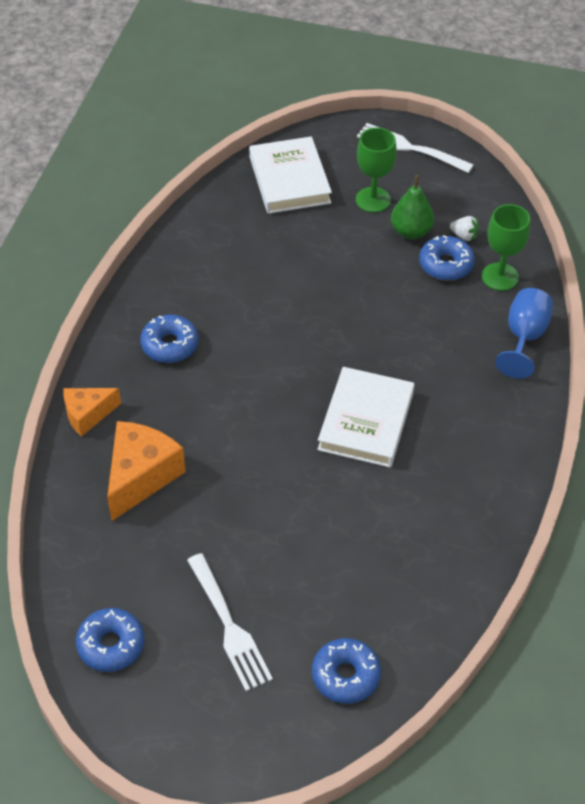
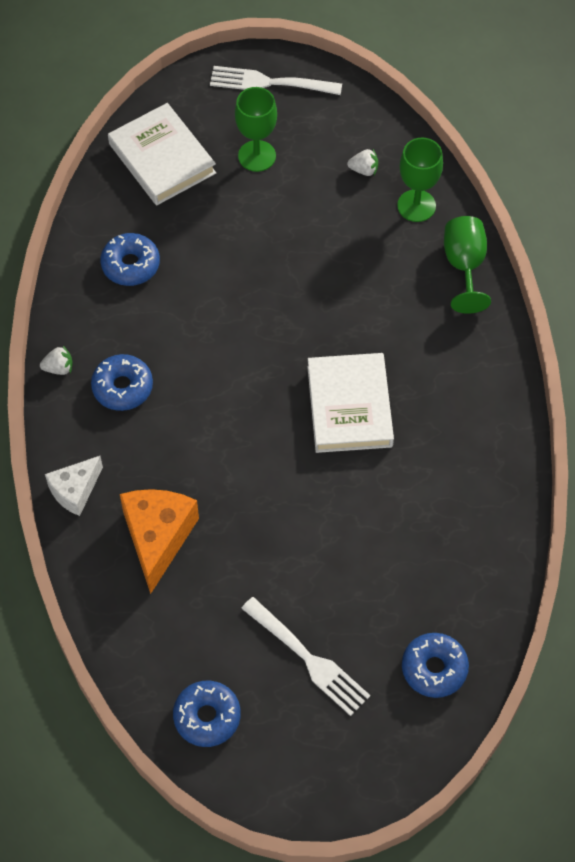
camera: 20 degrees left, 10 degrees up
orange cheese [63,388,121,437] -> white cheese [45,456,103,516]
green pear [391,175,434,239] -> none
blue donut [419,235,475,281] -> blue donut moved to [100,233,160,286]
blue goblet [495,288,553,379] -> green goblet [444,216,491,314]
none -> white strawberry [40,346,73,375]

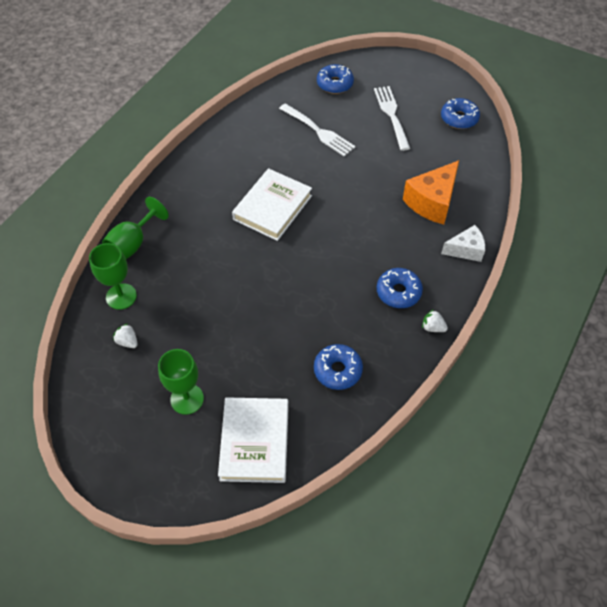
camera: 145 degrees left, 5 degrees down
white fork [210,66,342,95] -> white fork moved to [279,103,355,156]

